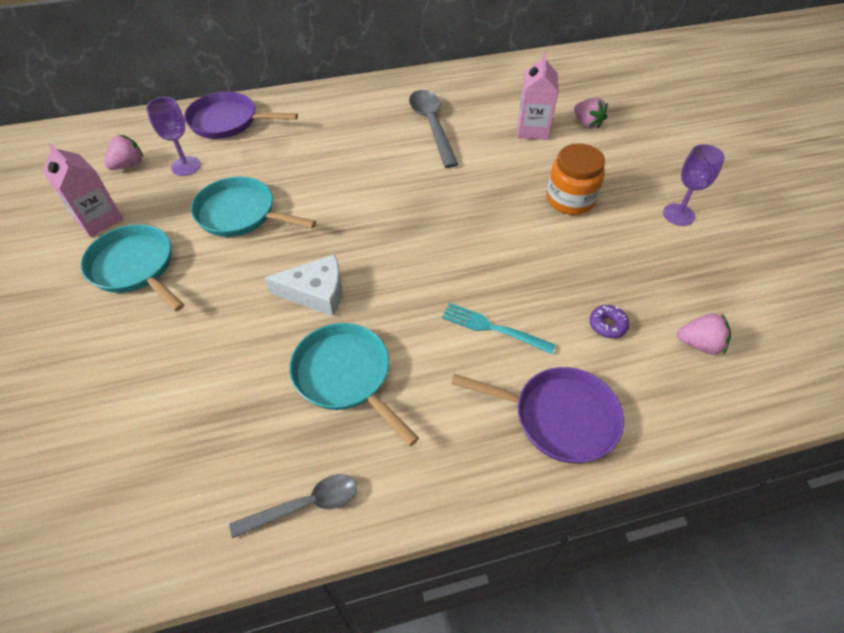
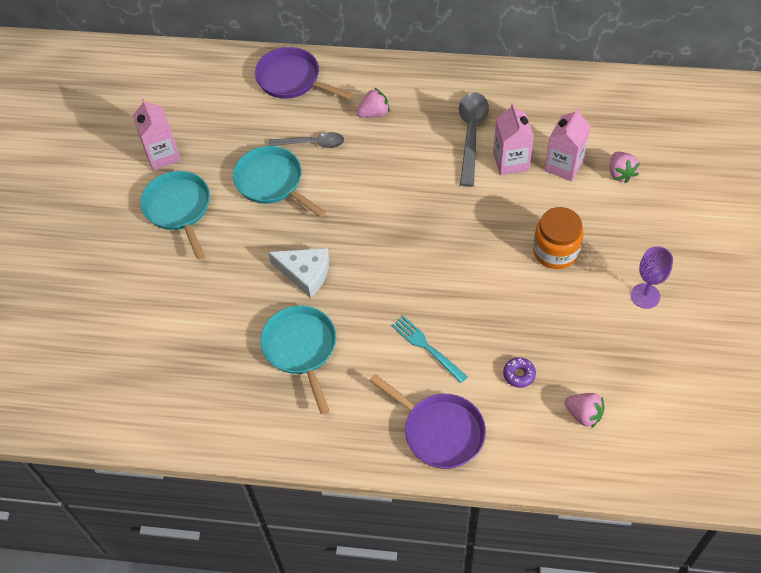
camera: 25 degrees right, 5 degrees up
pink strawberry [104,135,143,170] -> pink strawberry moved to [357,88,390,118]
purple goblet [146,97,201,176] -> none
grey spoon [229,474,357,538] -> grey spoon moved to [268,132,344,148]
none -> pink carton [493,103,534,175]

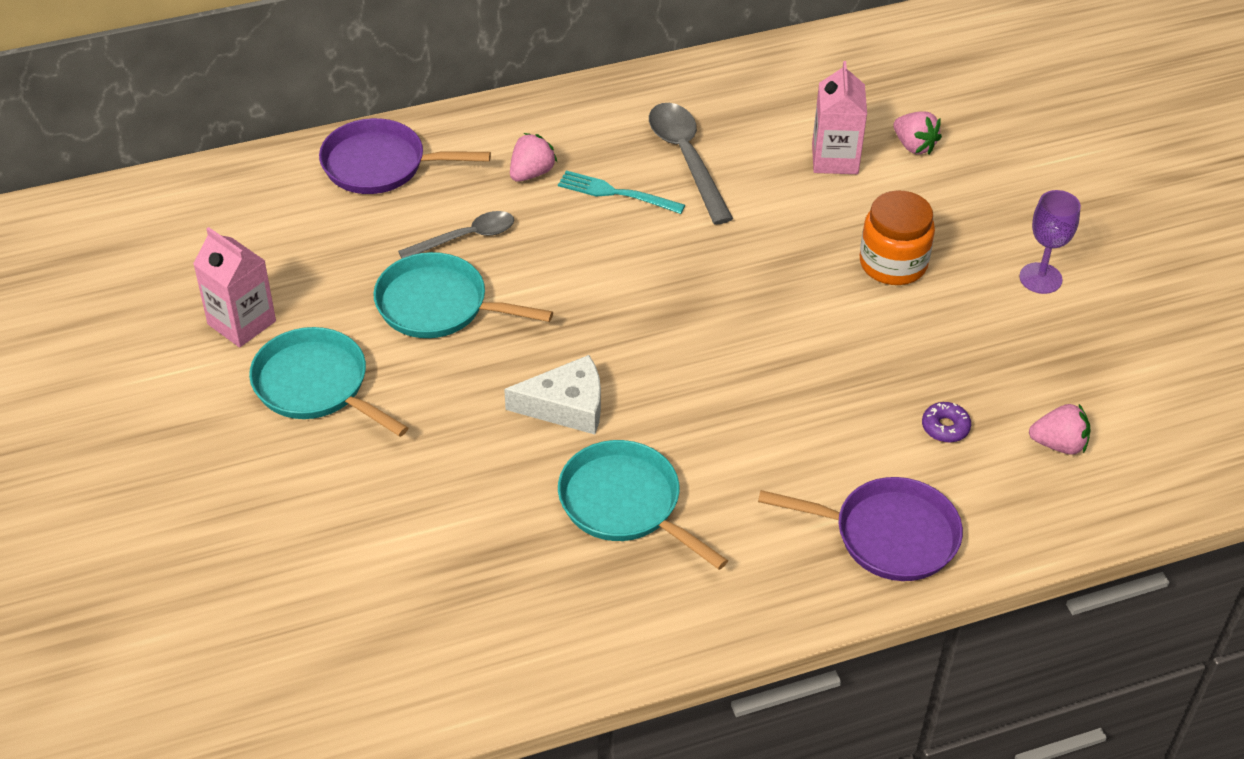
camera: 30 degrees left, 10 degrees down
turquoise fork [392,316,468,383] -> turquoise fork moved to [558,171,685,214]
pink carton [493,103,534,175] -> none

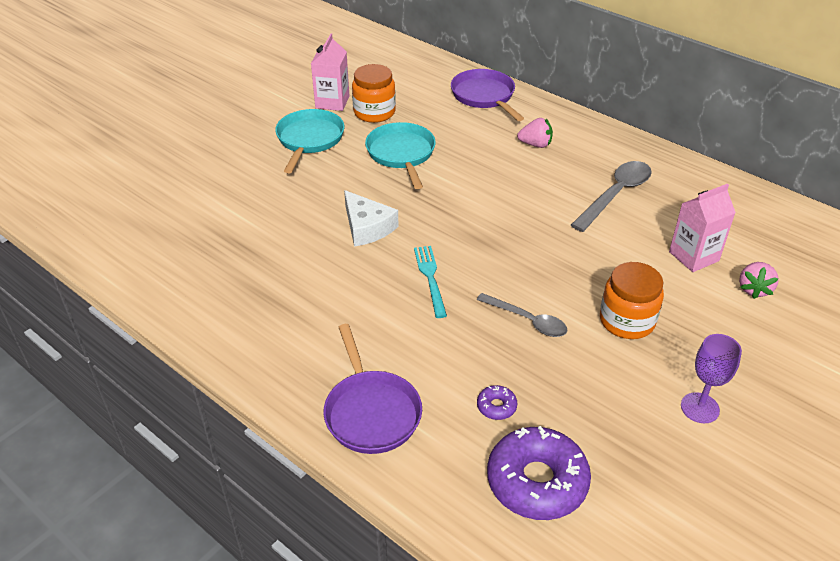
camera: 60 degrees right, 5 degrees down
grey spoon [398,211,514,258] -> grey spoon moved to [476,293,568,337]
turquoise fork [558,171,685,214] -> turquoise fork moved to [414,246,447,318]
turquoise pan [558,440,728,570] -> none
pink strawberry [1029,404,1091,455] -> purple donut [487,426,591,520]
none -> orange jar [352,64,396,123]

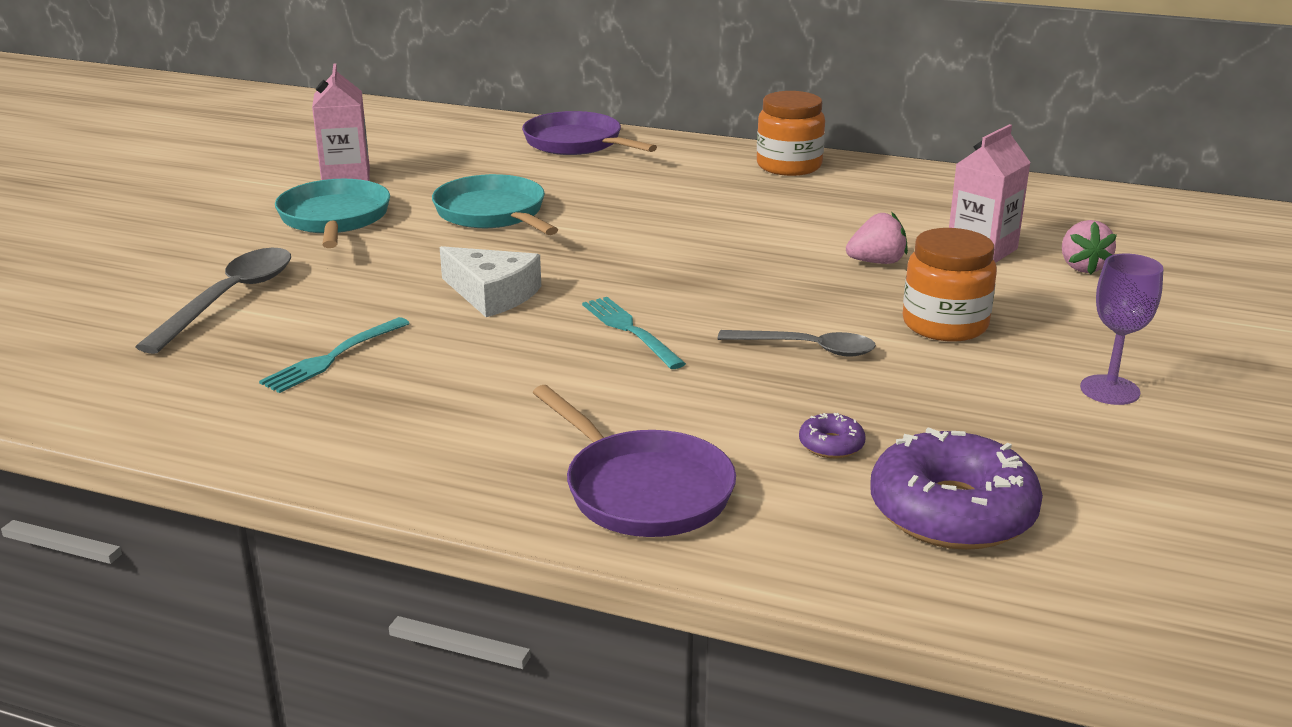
camera: 20 degrees left, 15 degrees down
orange jar [352,64,396,123] -> orange jar moved to [757,91,825,176]
pink strawberry [517,118,553,148] -> pink strawberry moved to [846,212,908,264]
grey spoon [571,161,652,232] -> grey spoon moved to [135,248,291,354]
none -> turquoise fork [259,317,410,393]

